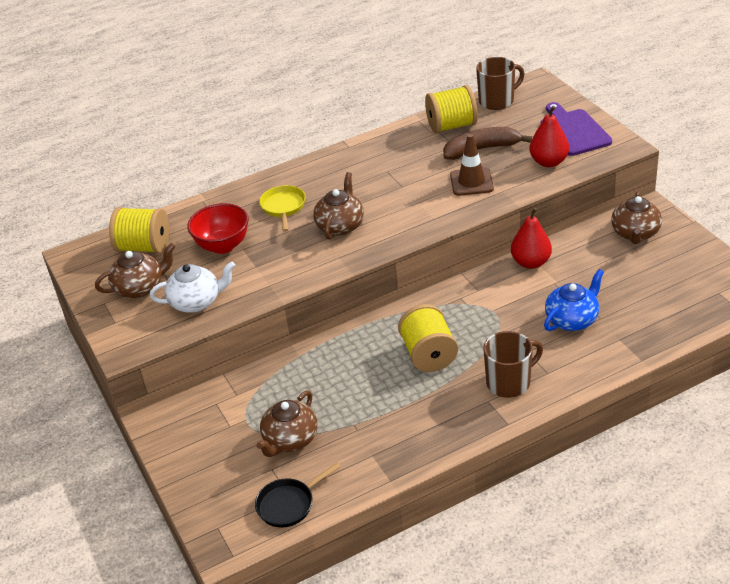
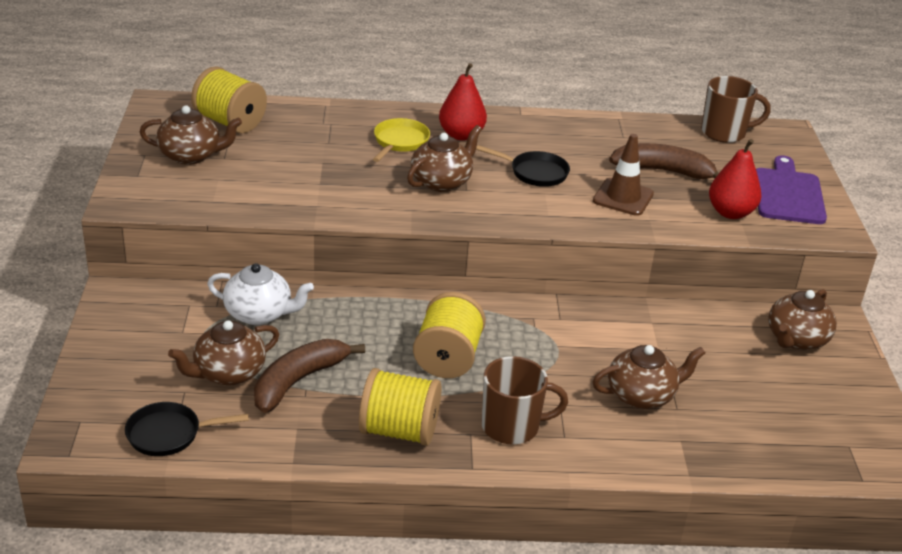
camera: 20 degrees right, 5 degrees down
white teapot [150,261,235,313] -> white teapot moved to [207,263,314,325]
red bowl [187,203,249,254] -> none
yellow spool [425,85,478,134] -> yellow spool moved to [359,368,441,446]
red pear [511,208,552,269] -> red pear moved to [439,63,487,141]
blue teapot [544,269,604,331] -> brown teapot [593,345,705,409]
none -> brown banana [254,339,365,413]
none -> black pan [476,145,570,187]

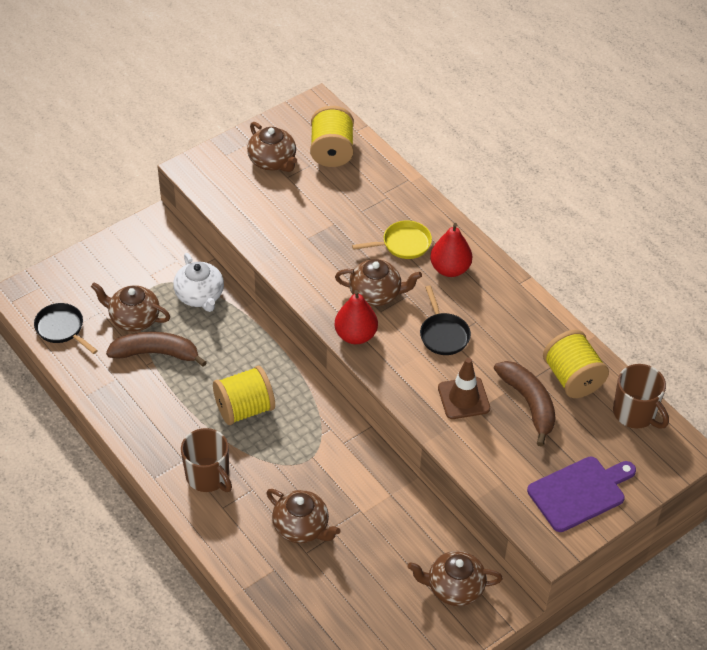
camera: 55 degrees right, 15 degrees up
yellow spool [359,368,441,446] -> yellow spool moved to [543,330,609,398]
red pear [709,139,762,219] -> red pear moved to [334,290,378,344]

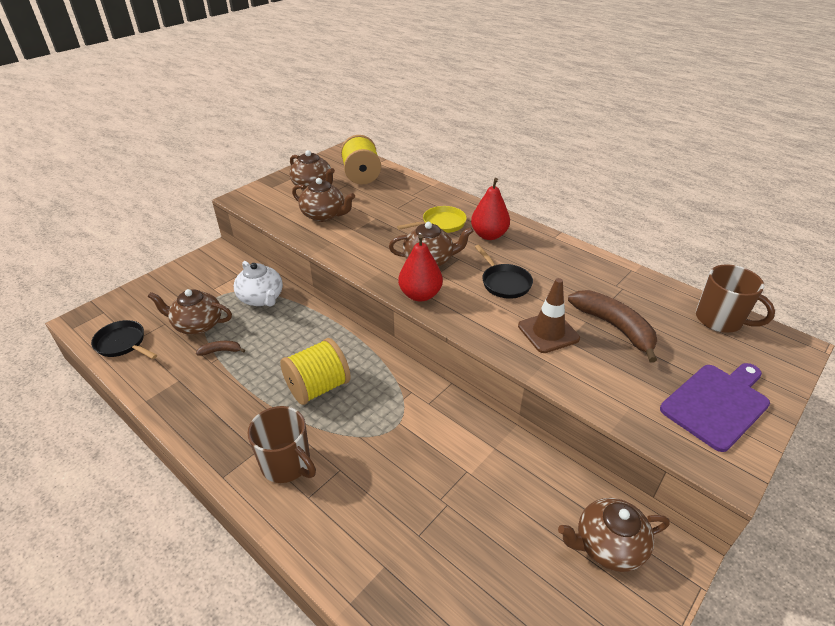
camera: 10 degrees left, 10 degrees down
brown banana [106,332,207,367] -> brown banana [196,341,245,356], size x0.47
brown teapot [266,489,341,543] -> brown teapot moved to [292,178,355,222]
yellow spool [543,330,609,398] -> none

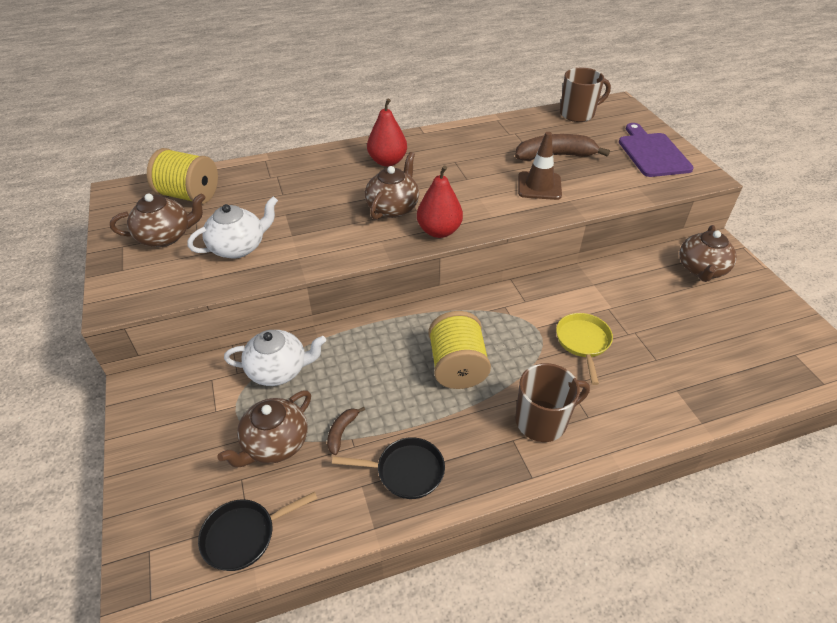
camera: 60 degrees left, 5 degrees up
brown teapot [292,178,355,222] -> white teapot [187,197,278,258]
yellow pan [397,206,467,233] -> yellow pan moved to [556,313,613,385]
black pan [475,245,533,299] -> black pan moved to [332,437,445,499]

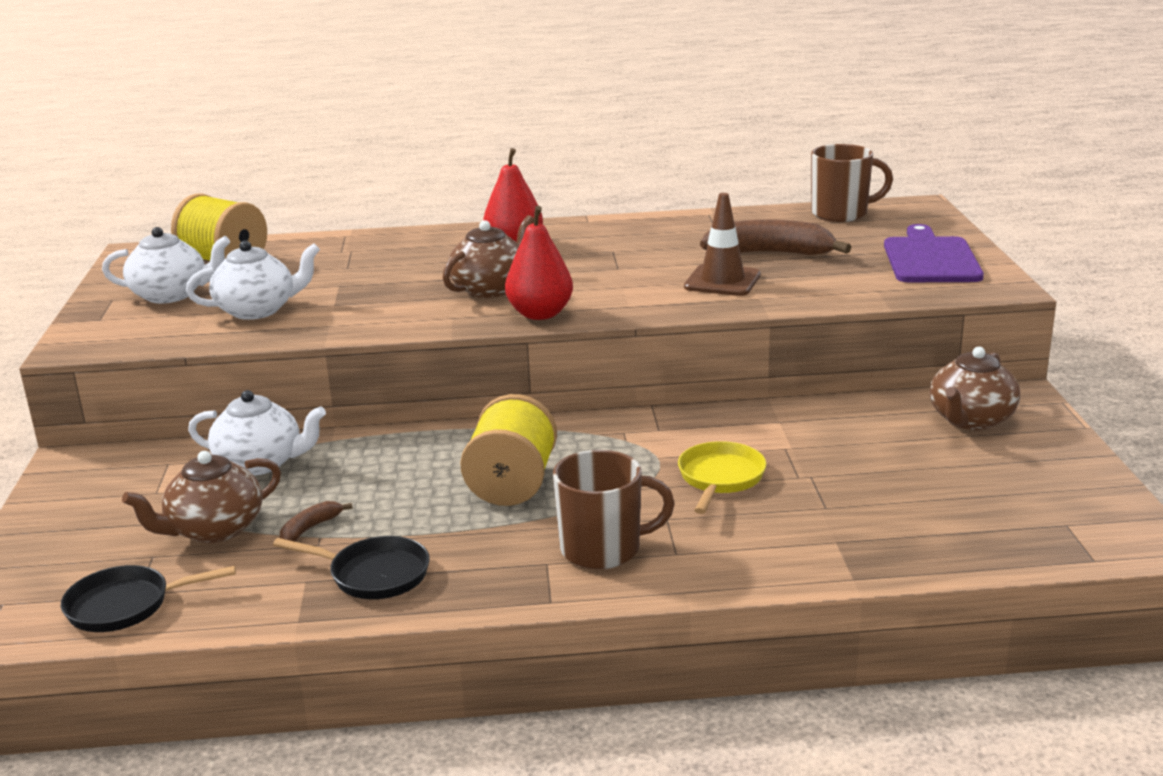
camera: 15 degrees right, 20 degrees down
brown teapot [110,193,205,247] -> white teapot [102,227,230,303]

